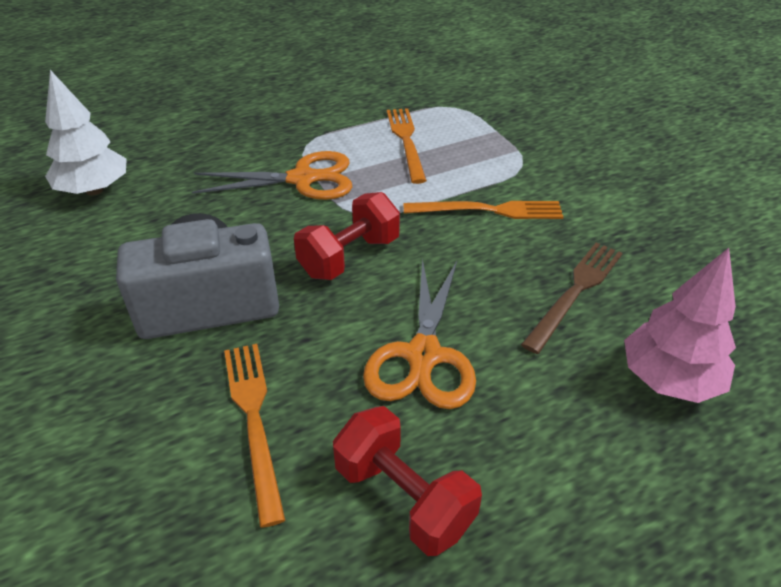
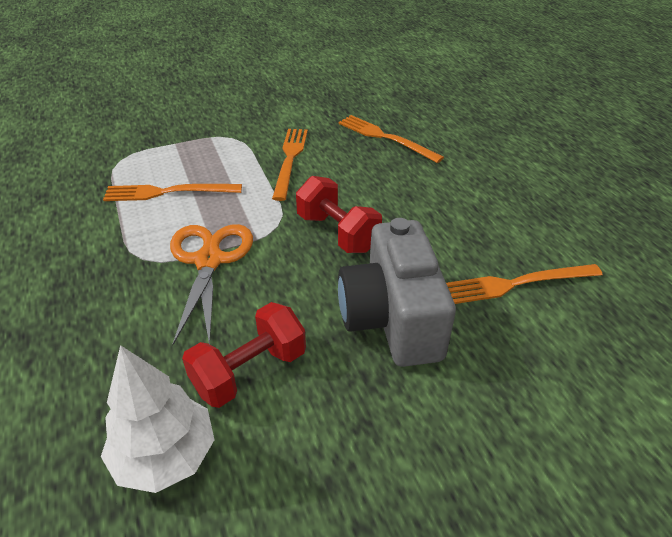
camera: 85 degrees left, 0 degrees up
red dumbbell [333,406,482,556] -> red dumbbell moved to [182,302,306,408]
orange scissors [363,259,476,409] -> none
brown fork [521,243,623,354] -> orange fork [339,115,444,163]
pink tree [624,248,736,403] -> none

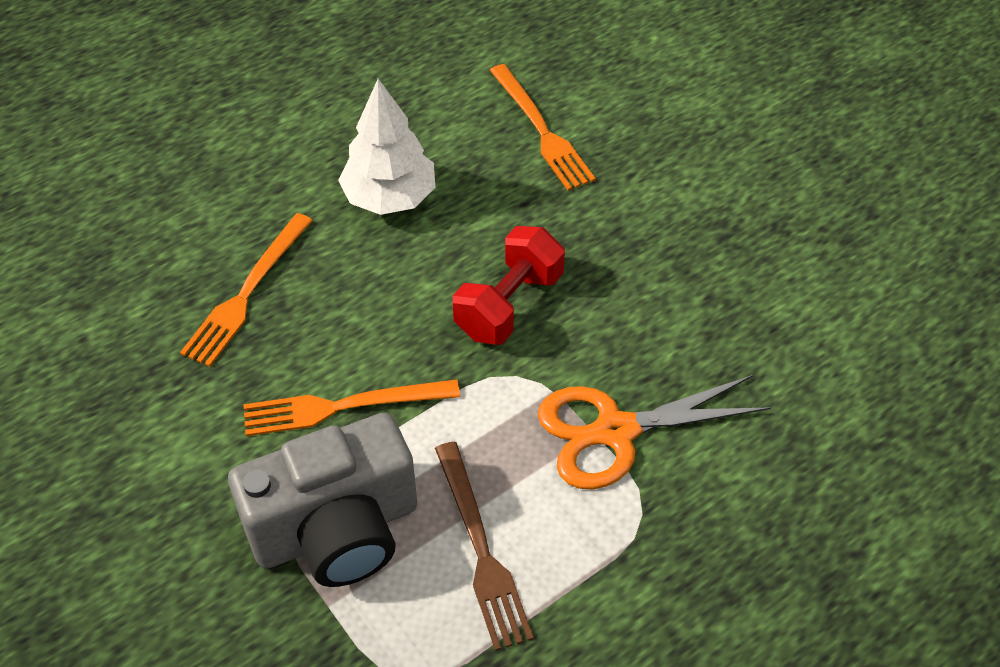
camera: 105 degrees left, 10 degrees up
white tree [101,345,215,493] -> white tree moved to [338,79,435,215]
orange fork [103,184,242,201] -> brown fork [435,442,534,651]
red dumbbell [182,302,306,408] -> none
grey camera [338,218,456,367] -> grey camera moved to [228,413,418,587]

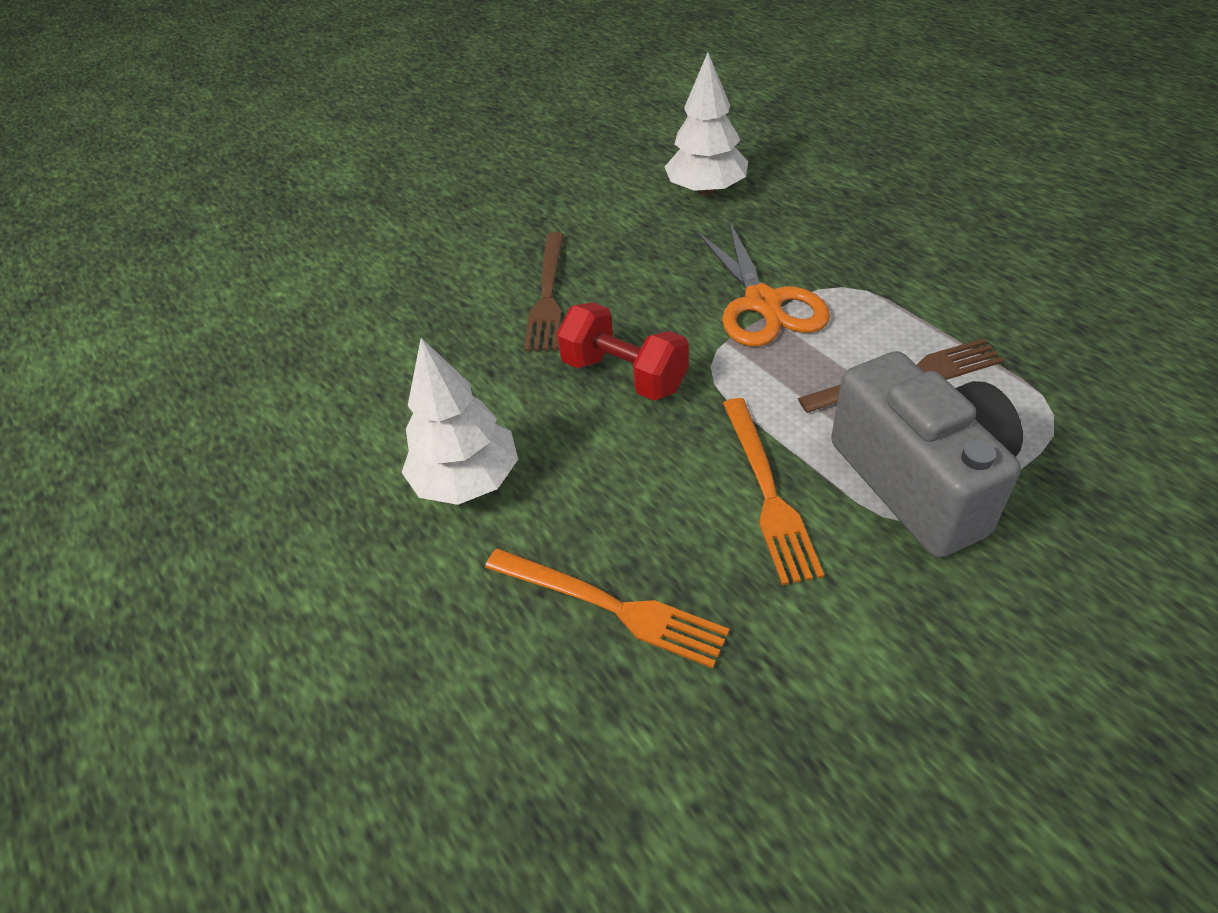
camera: 85 degrees left, 5 degrees down
orange fork [489,64,596,191] -> none
none -> brown fork [524,232,564,351]
none -> white tree [665,52,748,196]

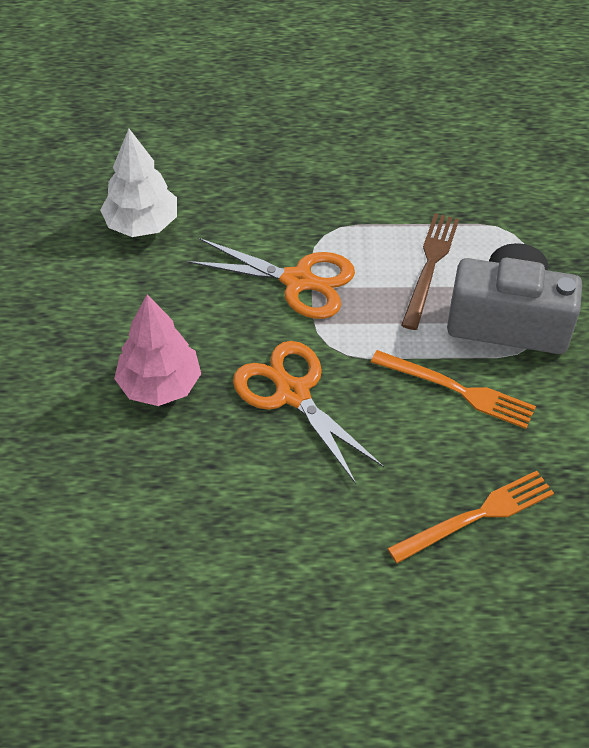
camera: 60 degrees left, 5 degrees up
white tree [401,338,518,505] -> none
brown fork [524,232,564,351] -> pink tree [114,294,201,406]
red dumbbell [557,302,689,401] -> orange scissors [233,341,384,484]

